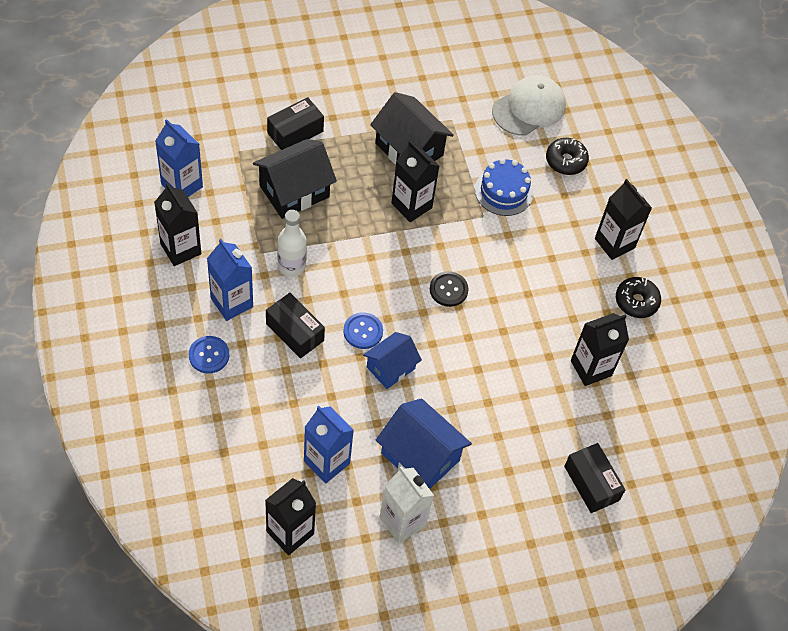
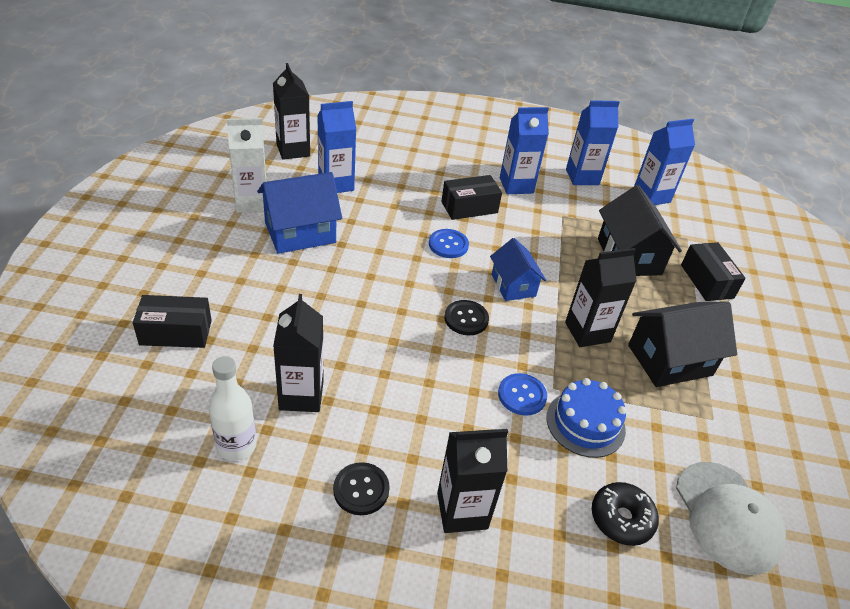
camera: 115 degrees right, 15 degrees down
black carton [154,183,201,266] -> blue carton [566,100,620,185]
blue button [189,336,229,373] -> blue button moved to [498,373,547,416]
white bottle [277,210,307,277] -> white bottle moved to [209,356,256,461]
blue house [363,332,422,389] -> blue house moved to [490,238,546,301]
black donut [616,277,661,318] -> black button [333,462,390,515]

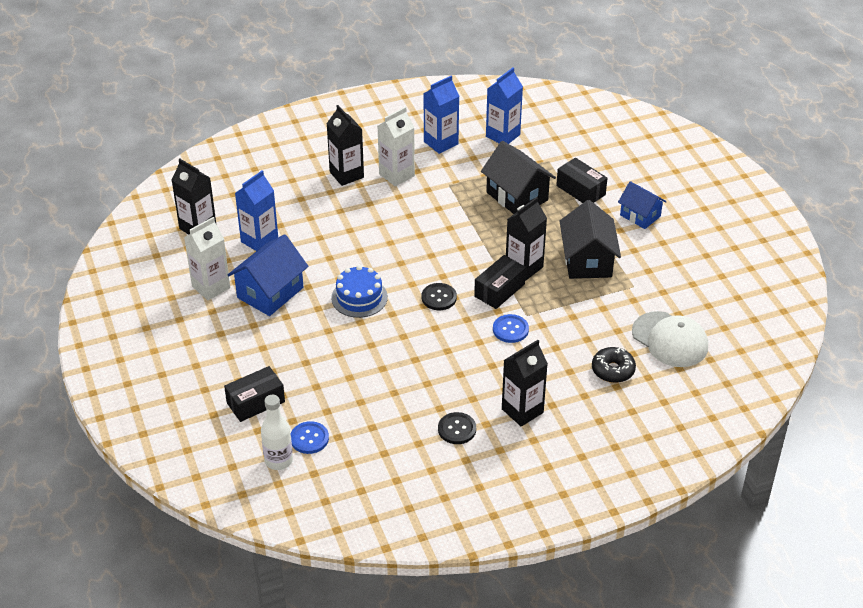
camera: 25 degrees left, 0 degrees up
white bottle [209,356,256,461] -> white bottle moved to [261,395,293,470]
black carton [273,294,324,412] -> black carton moved to [326,105,364,186]
blue button [429,229,469,258] -> blue button moved to [291,421,329,454]
black box [441,175,502,220] -> black box moved to [474,255,526,309]
blue house [490,238,546,301] -> blue house moved to [618,181,667,229]
blue carton [500,107,549,194] -> white carton [378,107,415,187]
blue cake [546,378,627,458] -> blue cake moved to [331,265,388,318]
black house [628,301,737,387] -> black house turned 45 degrees counterclockwise [560,200,621,279]

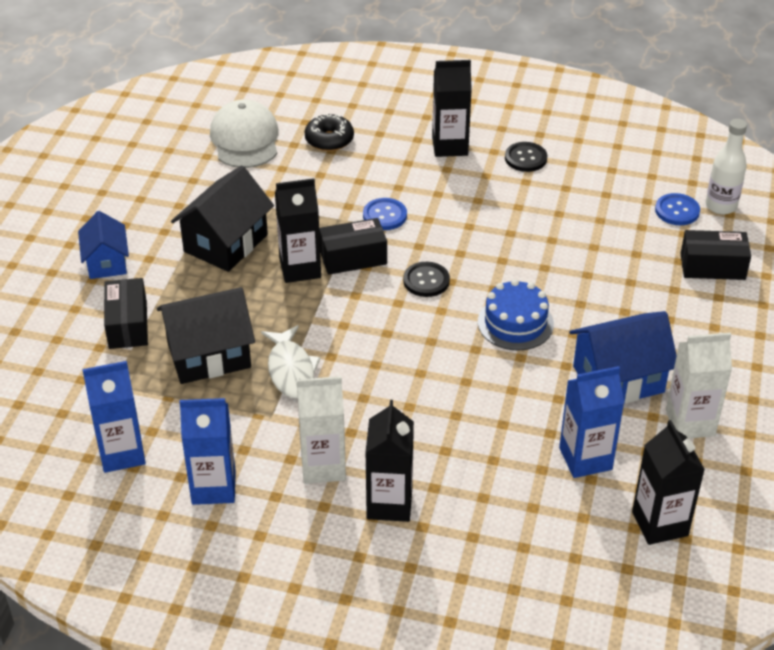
camera: 145 degrees left, 0 degrees up
black house [481,141,556,214] -> black house turned 75 degrees clockwise [157,287,255,384]
none -> white fish [261,325,321,398]

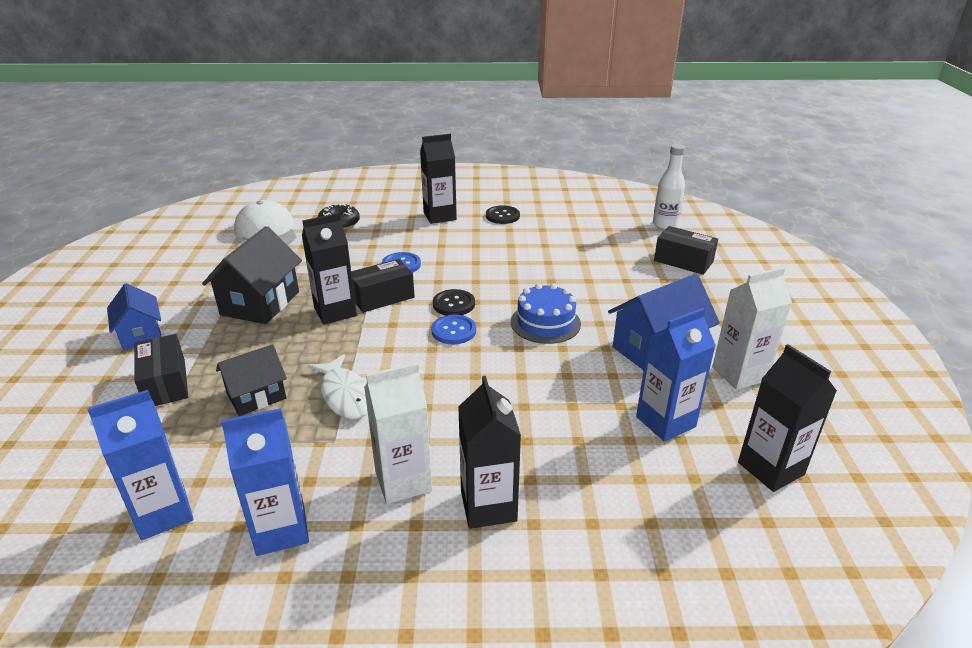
camera: 15 degrees left, 10 degrees down
black house [157,287,255,384] -> black house [216,344,287,416], size x0.64
blue button [655,193,700,225] -> blue button moved to [431,315,476,344]
black box [680,230,751,280] -> black box turned 45 degrees clockwise [654,226,718,275]

